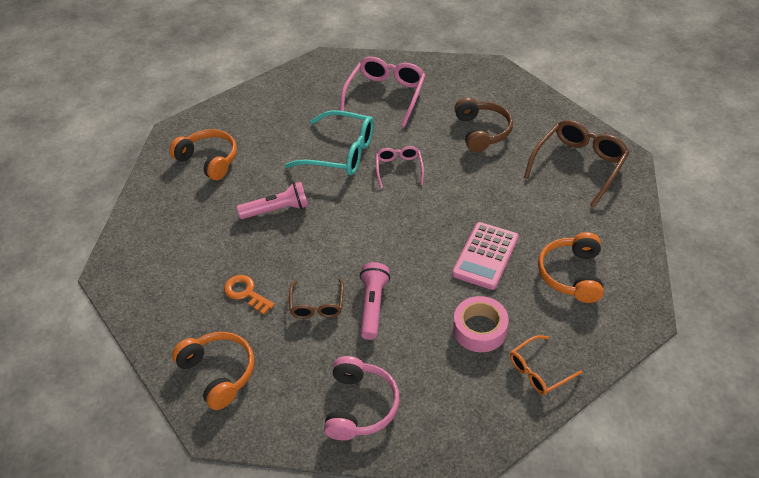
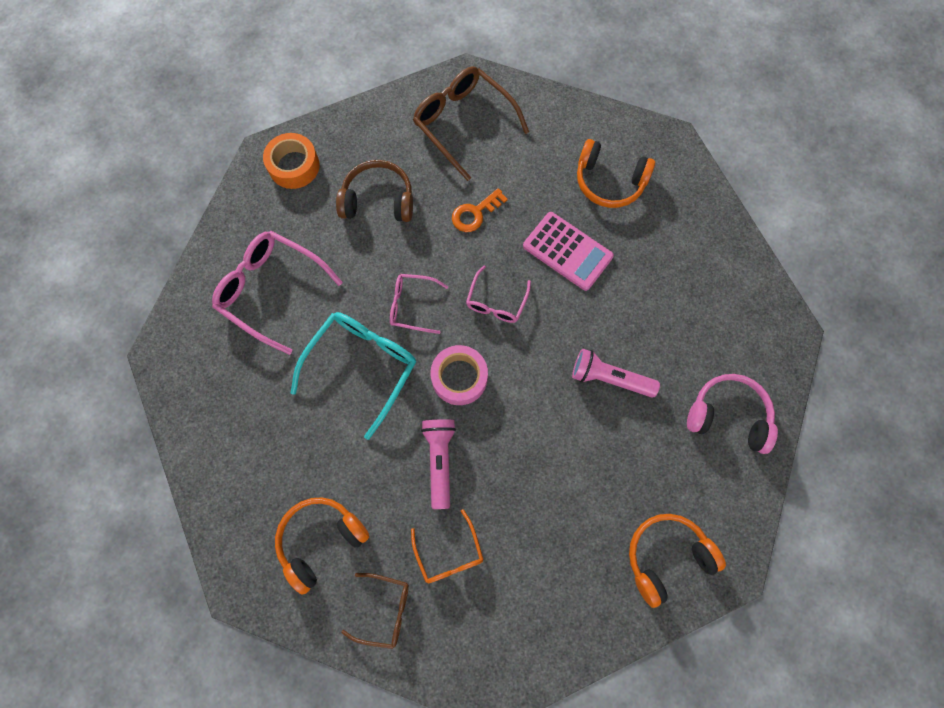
camera: 80 degrees left, 25 degrees up
orange key [224,275,275,315] -> orange key moved to [452,188,508,232]
brown glasses [289,278,344,319] -> brown glasses moved to [341,573,409,649]
pink tape [453,296,509,352] -> pink tape moved to [431,345,488,405]
orange glasses [510,335,583,395] -> orange glasses moved to [411,509,484,583]
none -> orange tape [263,133,320,189]
none -> pink glasses [466,265,531,323]

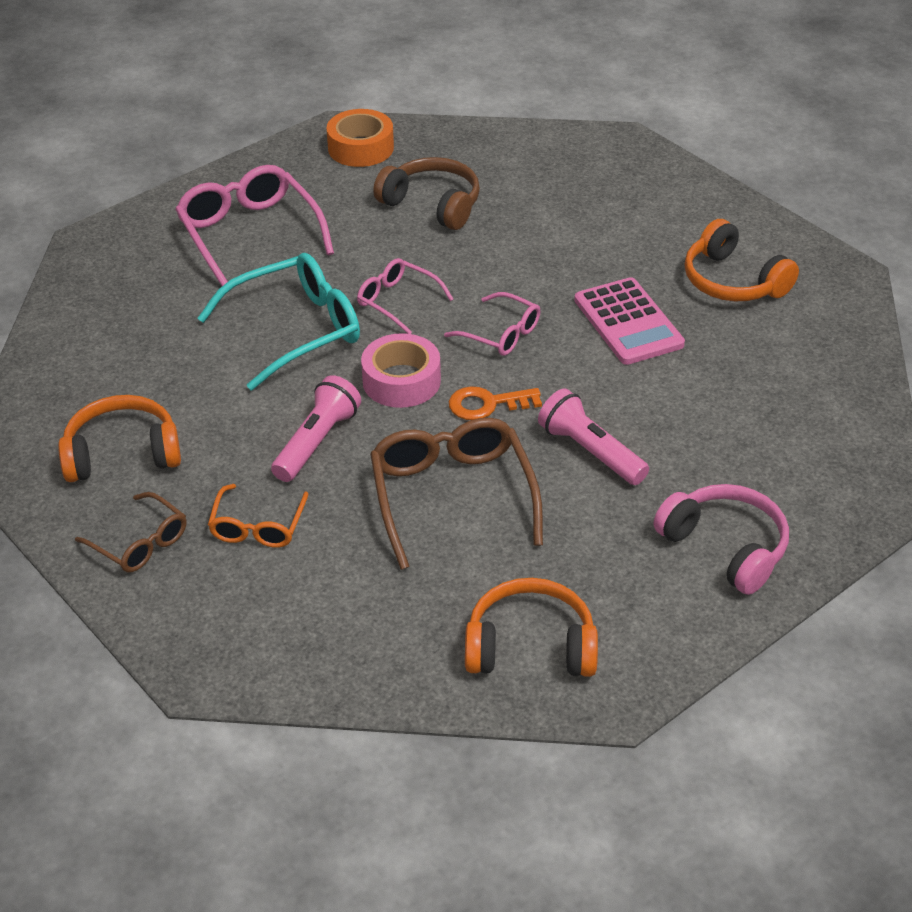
camera: 30 degrees right, 30 degrees down
brown glasses [413,66,529,181] -> brown glasses moved to [370,418,543,570]
orange key [452,188,508,232] -> orange key moved to [449,386,542,420]
pink glasses [466,265,531,323] -> pink glasses turned 105 degrees counterclockwise [444,292,541,356]

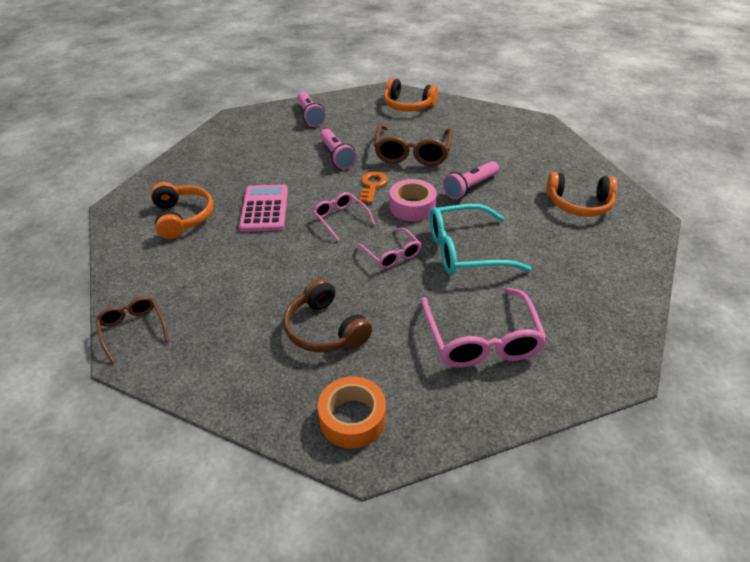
camera: 160 degrees left, 0 degrees up
brown glasses [75,492,187,572] -> brown glasses moved to [96,297,169,363]
orange glasses [208,484,308,548] -> none
orange key [449,386,542,420] -> orange key turned 90 degrees counterclockwise [359,171,388,203]
pink headphones [654,484,789,595] -> pink flashlight [297,92,326,127]

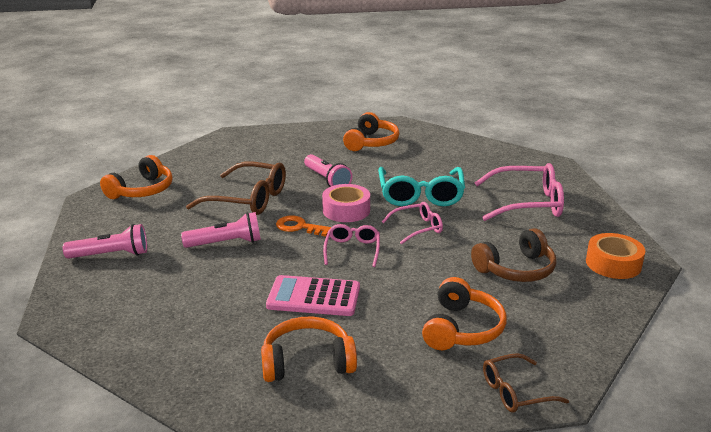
camera: 80 degrees left, 15 degrees down
pink glasses [313,192,375,241] -> pink glasses turned 120 degrees clockwise [323,224,380,267]
none -> orange headphones [422,277,507,350]

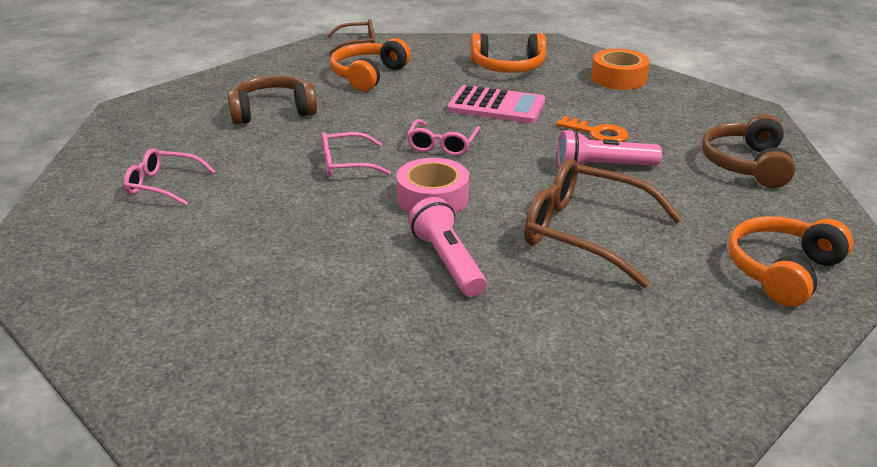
camera: 170 degrees left, 5 degrees up
pink flashlight [63,224,147,259] -> brown headphones [702,114,796,188]
orange key [276,216,331,237] -> orange key moved to [556,116,628,142]
orange headphones [343,112,399,151] -> none
turquoise glasses [378,167,465,206] -> none
pink glasses [475,163,564,221] -> pink glasses [123,148,216,206], size x0.57
orange tape [586,233,645,279] -> orange tape moved to [591,49,650,90]

